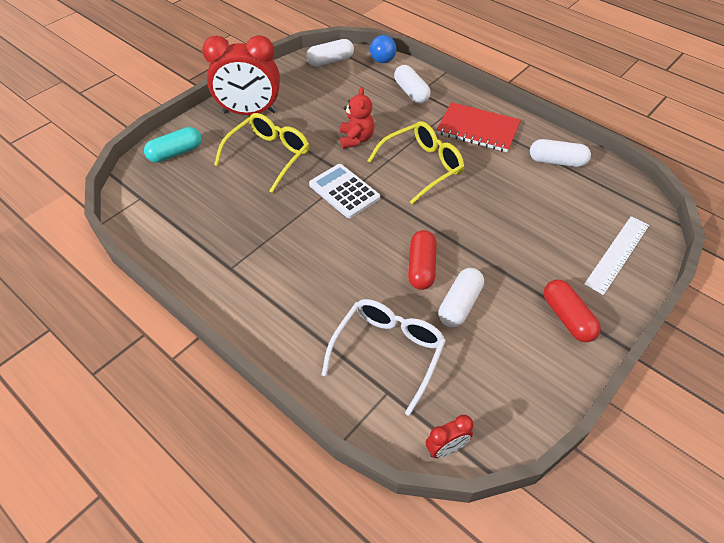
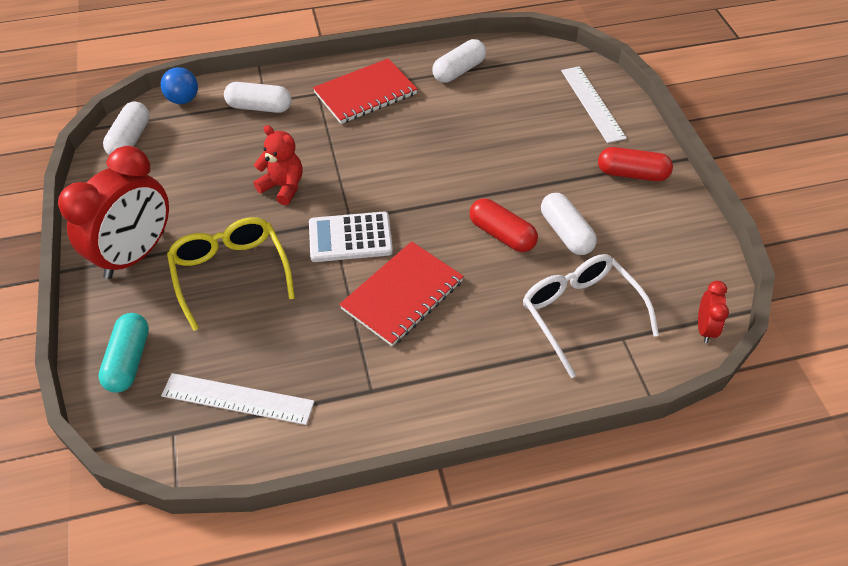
camera: 55 degrees left, 0 degrees up
yellow glasses [368,121,464,204] -> none
none -> white ruler [161,373,315,425]
none -> red notebook [339,241,464,346]

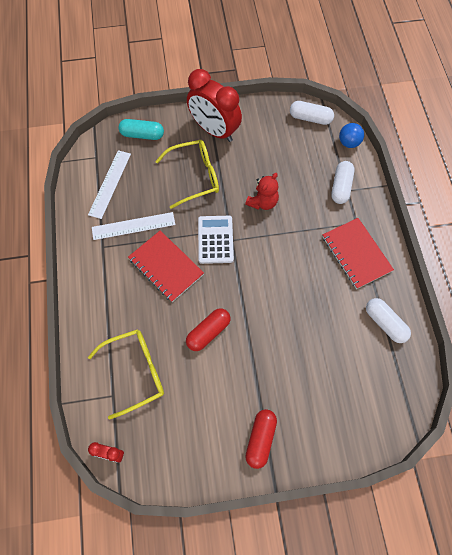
camera: 95 degrees right, 15 degrees up
white glasses [523,254,659,378] -> yellow glasses [88,329,164,419]
white capsule [541,193,597,255] -> none
white ruler [561,66,627,143] -> white ruler moved to [92,212,175,240]

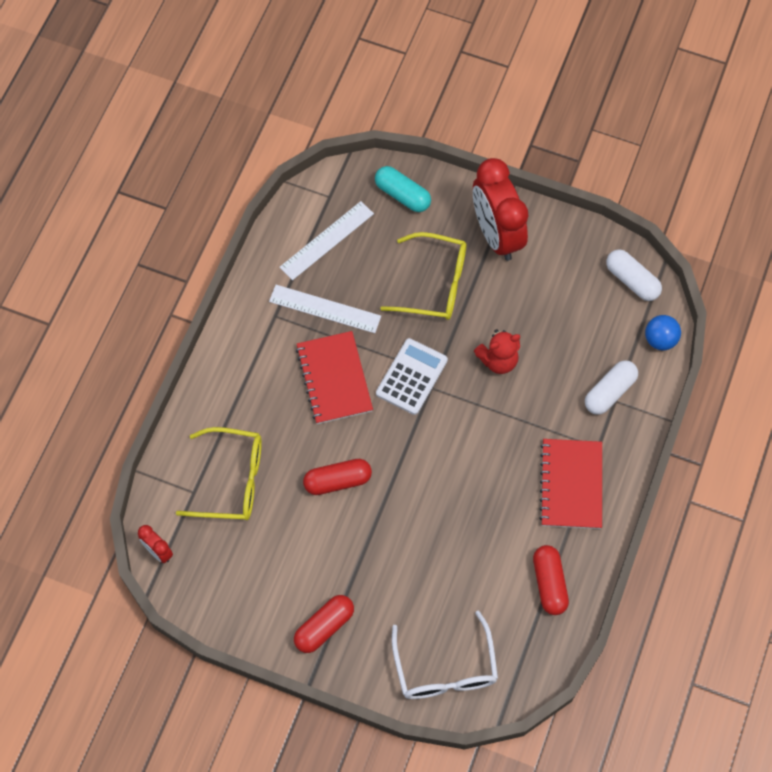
camera: 30 degrees right, 0 degrees up
white capsule [366,298,411,343] -> red capsule [533,545,569,615]
none -> white glasses [392,610,498,699]

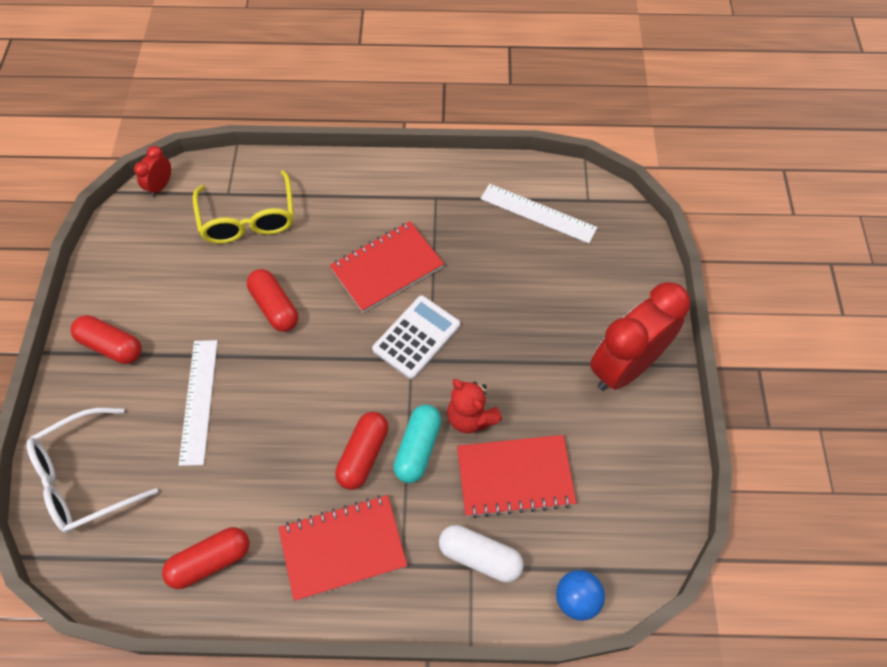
camera: 70 degrees right, 5 degrees down
white ruler [269,285,381,333] -> white ruler moved to [179,340,218,466]
turquoise capsule [375,166,431,212] -> turquoise capsule moved to [393,405,442,483]
white calculator [376,338,448,415] -> white calculator turned 60 degrees counterclockwise [372,296,460,379]
yellow glasses [380,232,467,320] -> none
white capsule [606,249,662,301] -> none
none -> red capsule [335,412,389,490]
none -> red notebook [457,435,576,518]

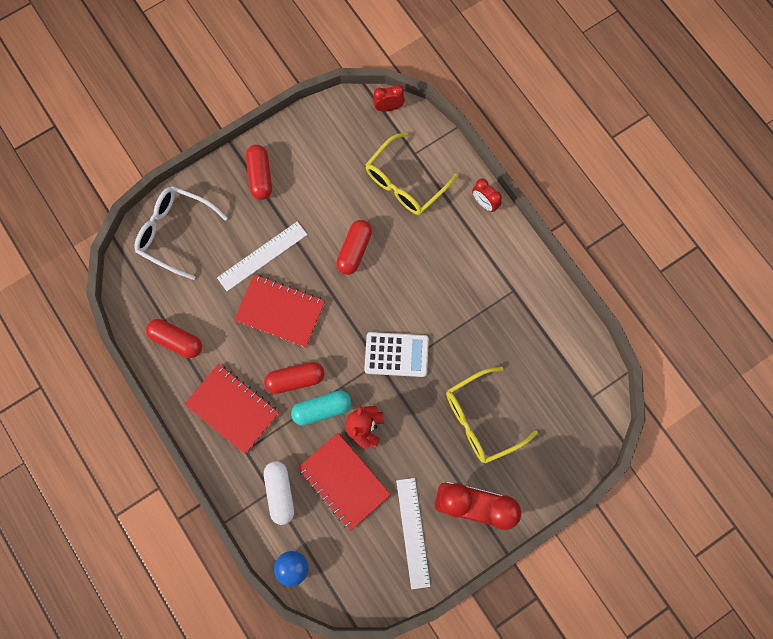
camera: 55 degrees right, 15 degrees up
red notebook [330,221,444,313] -> red notebook moved to [234,274,325,347]
white ruler [480,184,597,244] -> white ruler moved to [396,478,430,589]
none -> yellow glasses [446,367,538,463]
none -> red clock [472,179,502,212]

